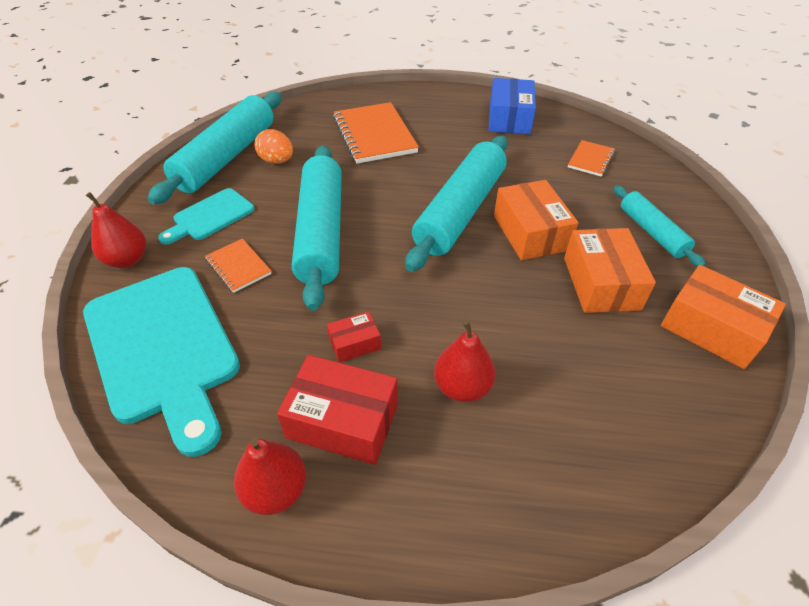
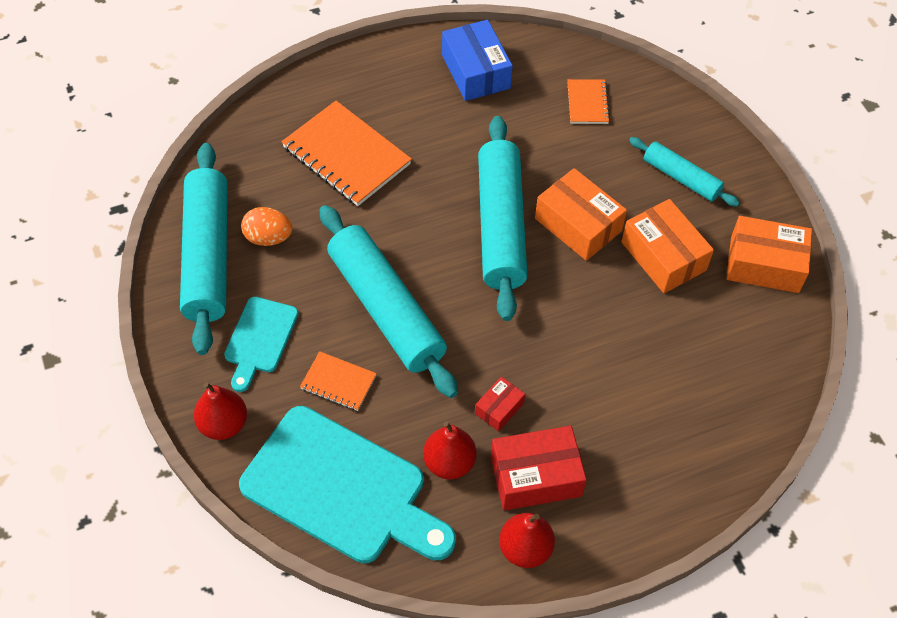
camera: 30 degrees left, 10 degrees up
red pear [434,320,495,402] -> red pear moved to [423,421,476,480]

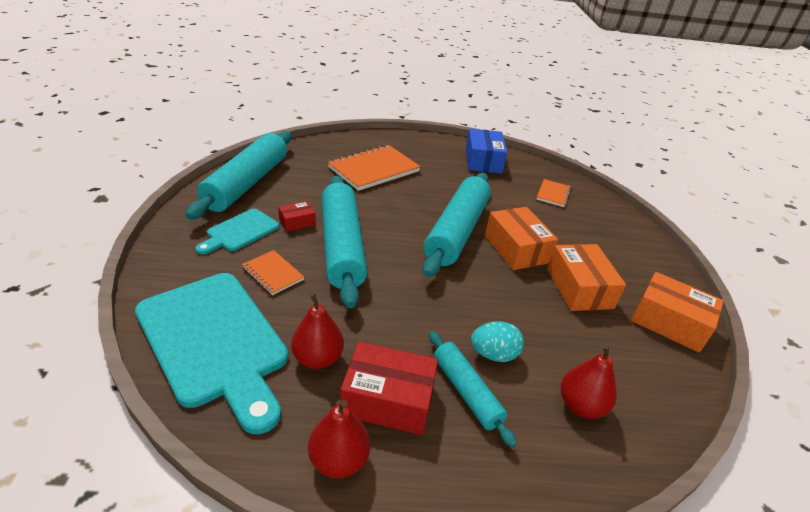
camera: 20 degrees right, 20 degrees down
red pear [194,382,247,440] -> red pear moved to [560,344,617,419]
orange egg [241,207,293,246] -> none
orange notebook [282,101,412,206] -> orange notebook turned 75 degrees clockwise [328,145,421,191]
red box [475,377,525,431] -> red box moved to [278,201,316,232]
turquoise rolling pin [629,137,740,207] -> turquoise rolling pin moved to [429,331,517,447]
none -> turquoise egg [471,321,524,362]

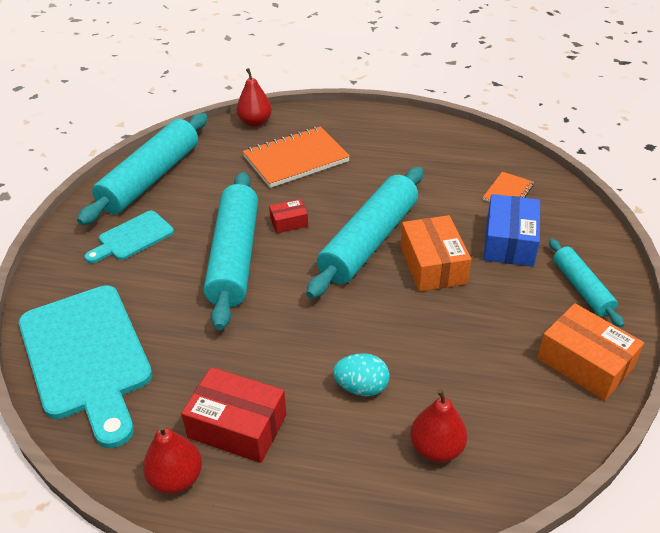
camera: 15 degrees right, 5 degrees up
orange notebook [242,250,304,295] -> none
red box [278,201,316,232] -> red box moved to [269,199,308,233]
red pear [291,293,344,369] -> red pear moved to [237,68,272,127]
turquoise rolling pin [429,331,517,447] -> turquoise rolling pin moved to [549,239,624,328]
blue box [466,128,508,174] -> blue box moved to [484,194,540,267]
orange box [547,244,626,311] -> none

